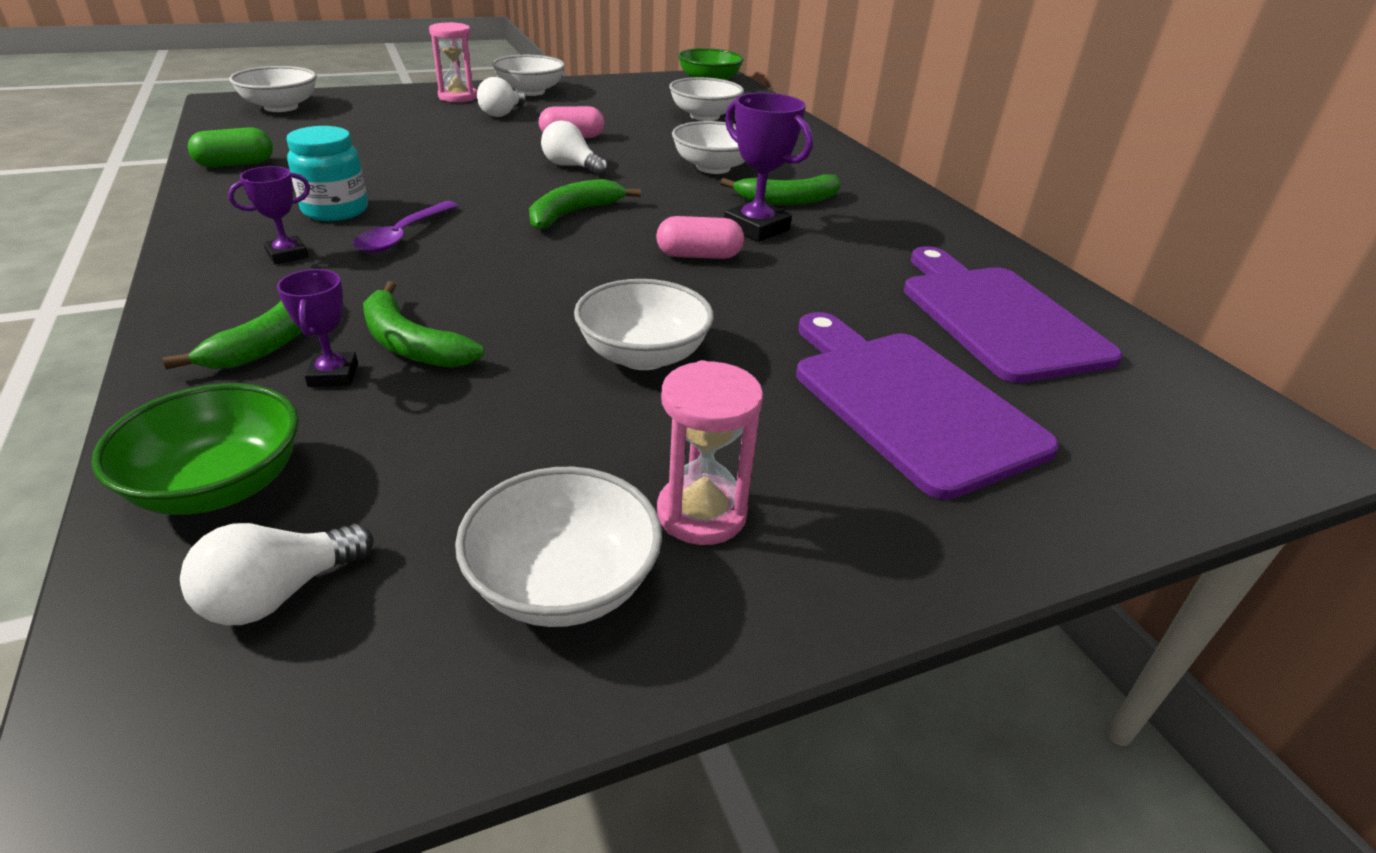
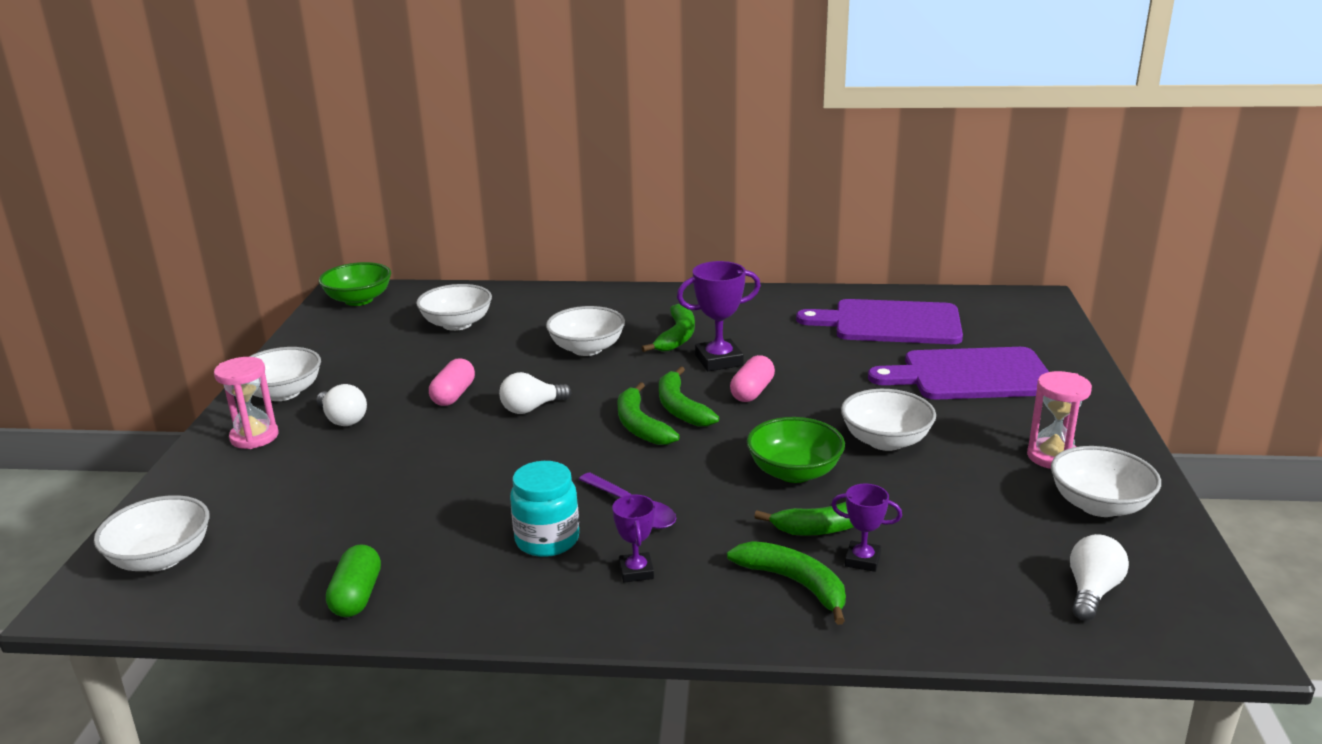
camera: 60 degrees left, 10 degrees down
green bowl [91,383,299,515] -> green bowl moved to [747,417,845,483]
white light bulb [180,523,373,625] -> white light bulb turned 135 degrees counterclockwise [1070,534,1129,621]
none -> green banana [659,366,719,427]

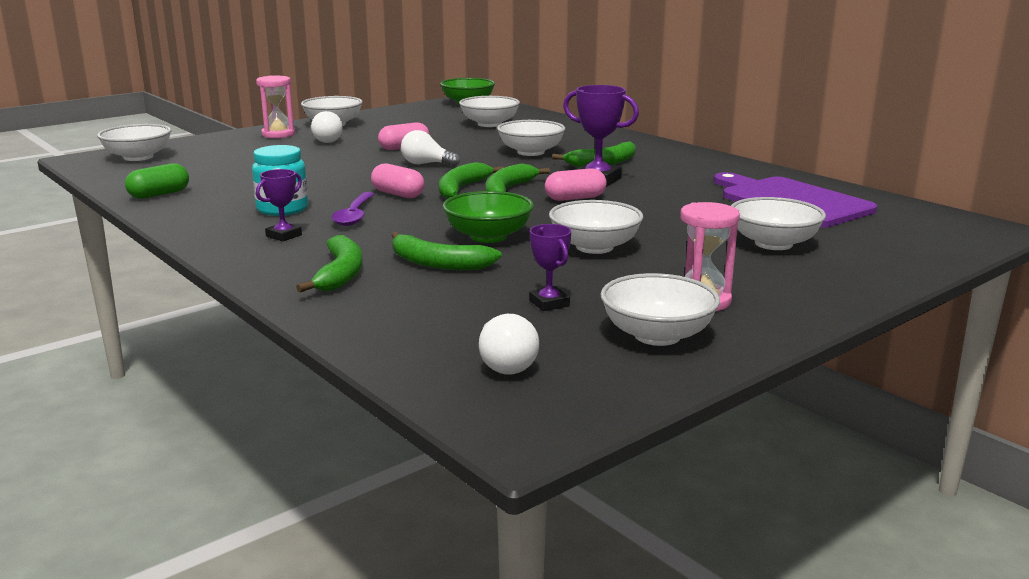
camera: 45 degrees right, 5 degrees down
purple trophy [831,484,902,572] -> purple trophy moved to [529,224,571,311]
purple cutting board [868,347,1049,400] -> white bowl [731,197,826,250]
white light bulb [1070,534,1129,621] -> white light bulb turned 90 degrees clockwise [479,314,539,375]
none -> pink capsule [371,164,424,198]

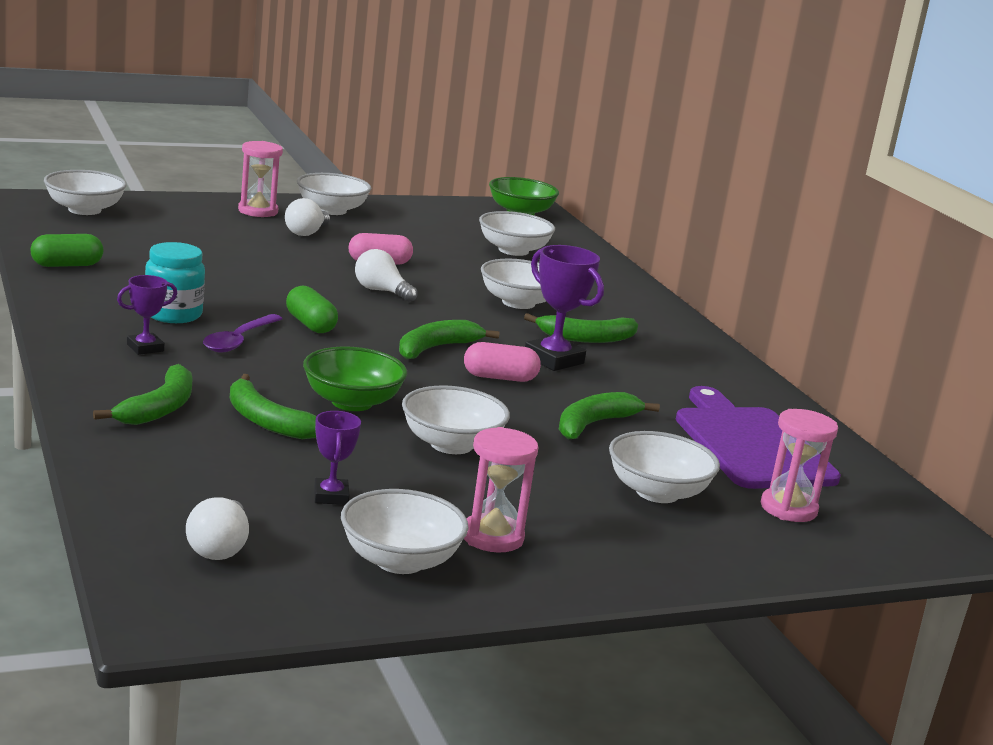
camera: 15 degrees right, 0 degrees up
pink capsule [371,164,424,198] -> green capsule [286,286,338,333]
green banana [439,162,504,199] -> green banana moved to [559,392,660,439]
none -> pink hourglass [761,409,838,522]

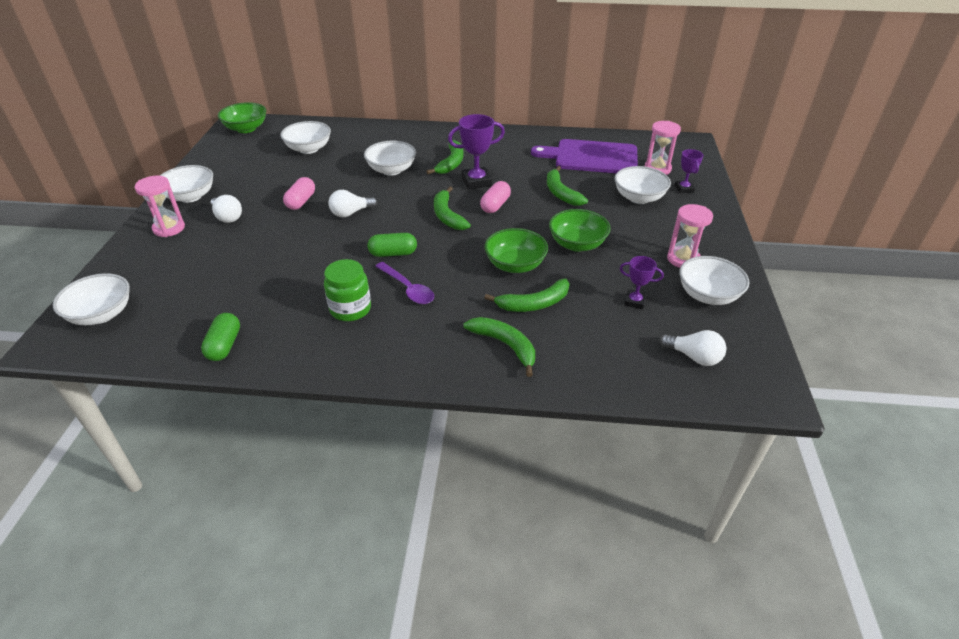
camera: 60 degrees left, 20 degrees up
purple trophy [117,275,177,355] -> purple trophy moved to [674,149,704,193]
turquoise jar [145,242,205,323] -> green jar [324,259,371,321]
white bowl [402,385,510,454] -> green bowl [549,209,611,252]

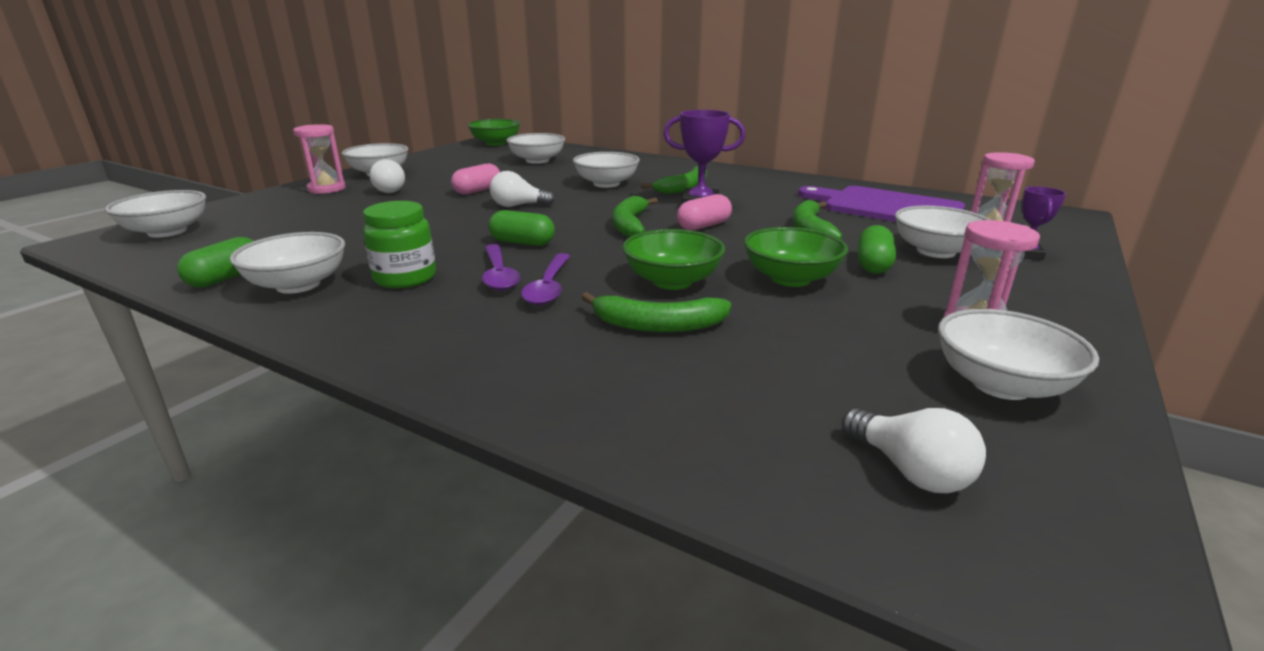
camera: 25 degrees right, 15 degrees down
green banana [463,317,535,377] -> none
purple trophy [620,256,664,309] -> none
none -> white bowl [230,232,345,294]
none -> purple spoon [521,253,570,305]
none -> green capsule [858,225,896,274]

